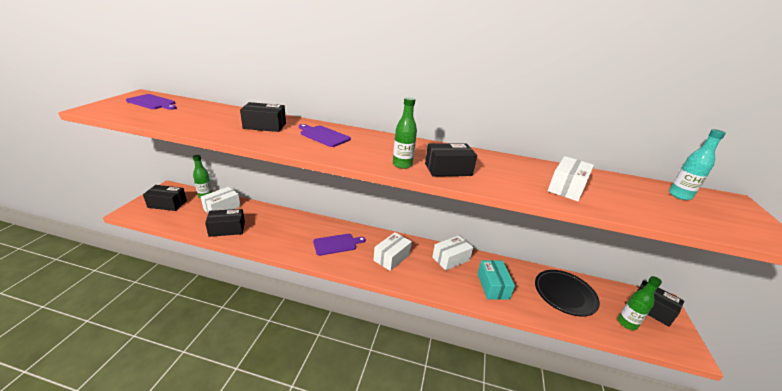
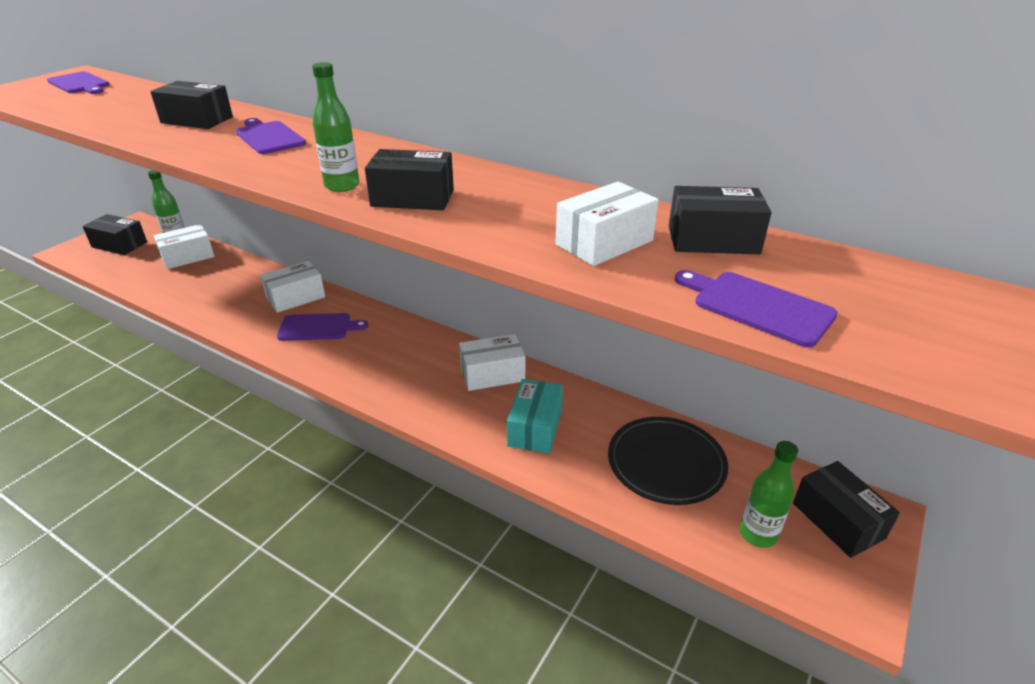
camera: 20 degrees right, 5 degrees up
black box [205,209,245,237] -> black box moved to [669,186,772,254]
white box [374,232,412,271] -> white box moved to [260,261,325,313]
turquoise bottle [669,129,726,200] -> none
none -> purple cutting board [675,270,838,347]

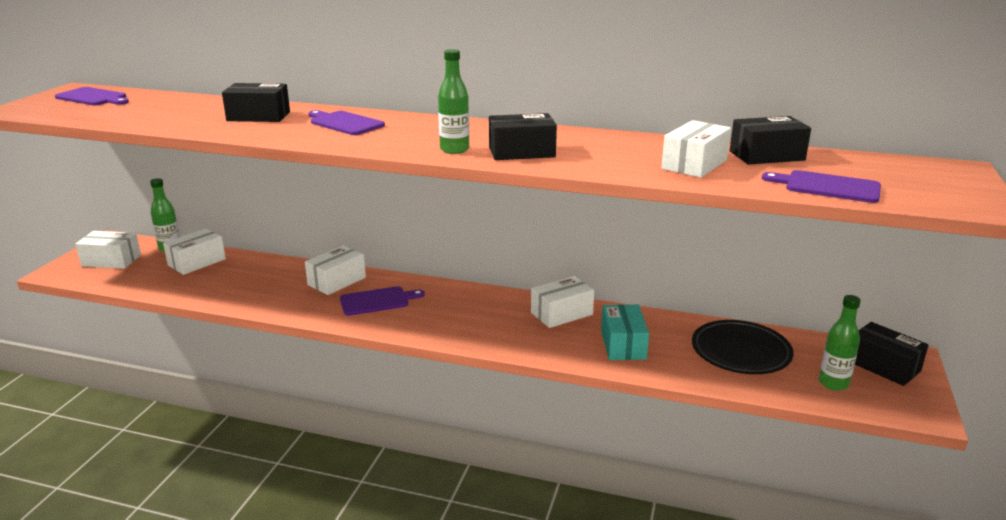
camera: 15 degrees left, 10 degrees down
black box [83,214,147,255] -> white box [76,231,141,269]

